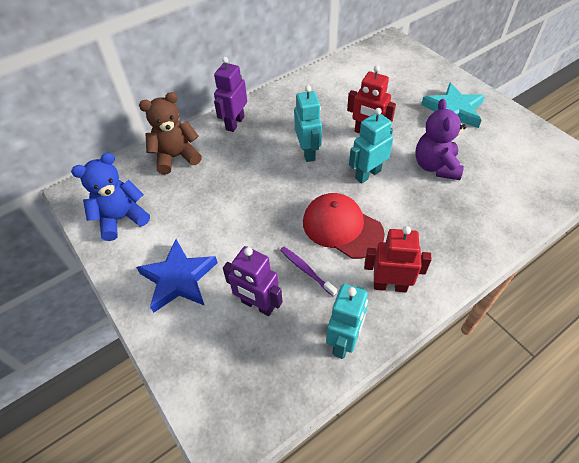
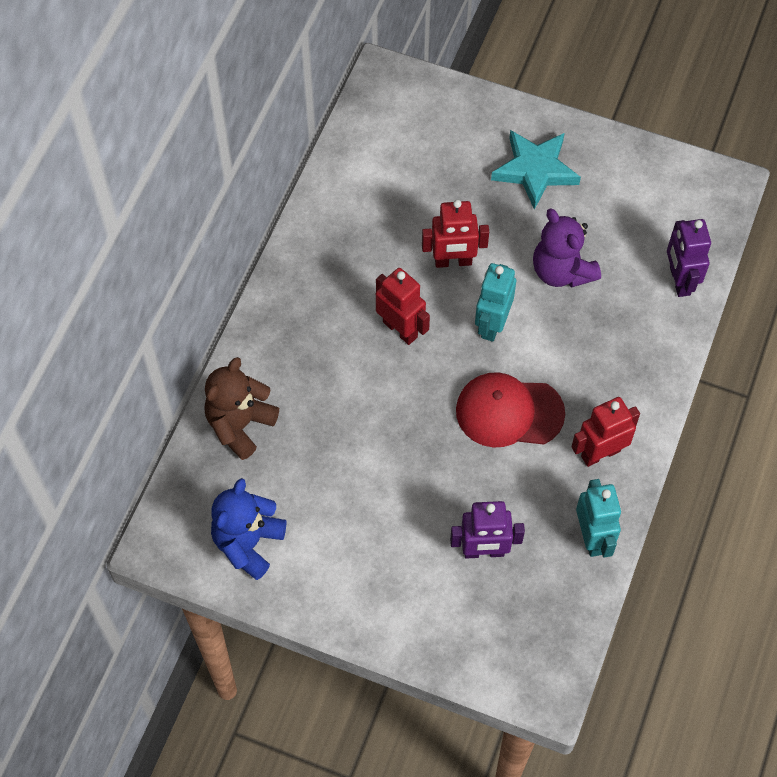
camera: 35 degrees left, 10 degrees up
blue star [136,239,218,313] -> none
purple robot [214,57,247,132] -> purple robot moved to [667,219,711,297]
purple toothbrush [280,247,337,297] -> none
turquoise robot [294,85,322,162] -> red robot [376,268,430,345]

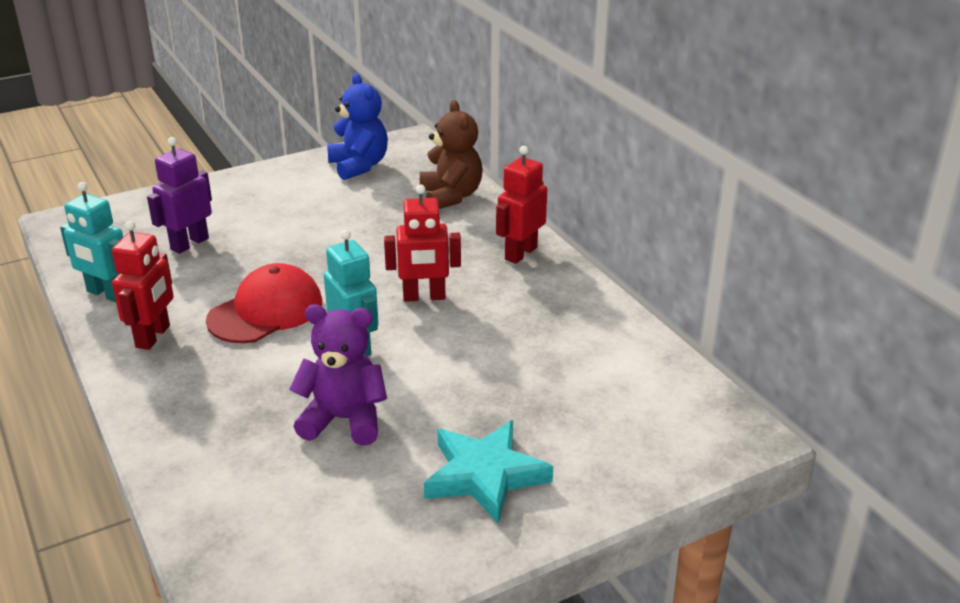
camera: 130 degrees right, 30 degrees down
red robot [422,200,489,268] -> red robot moved to [496,146,547,264]
purple robot [667,219,711,297] -> none

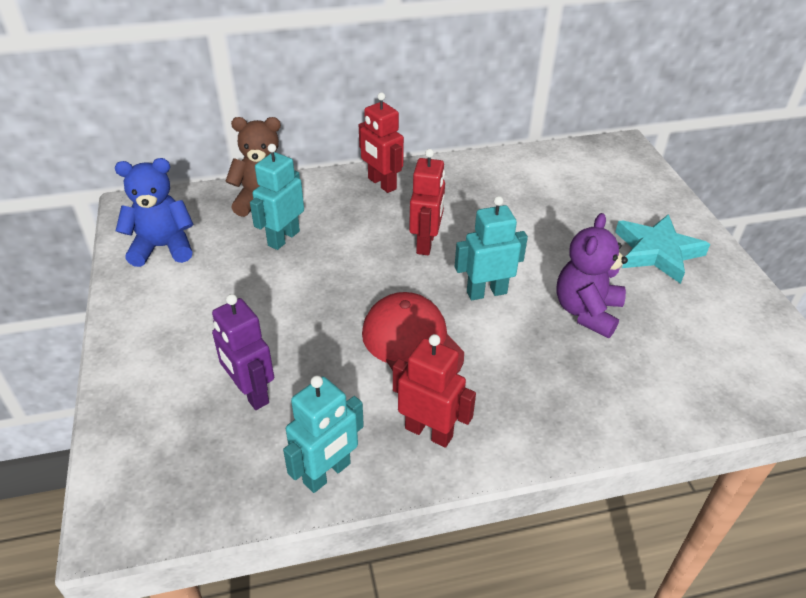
camera: 75 degrees left, 10 degrees up
none -> turquoise robot [250,144,304,250]

